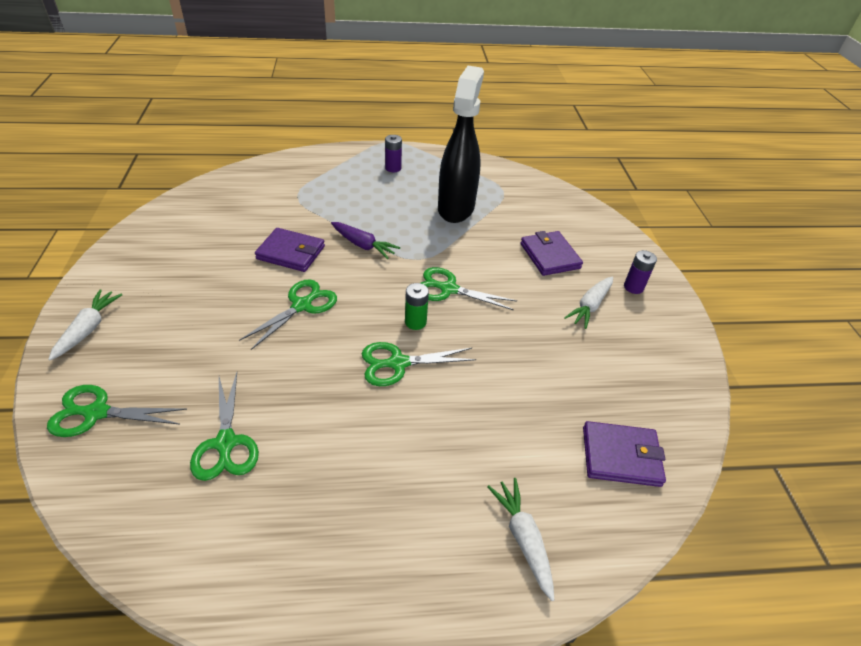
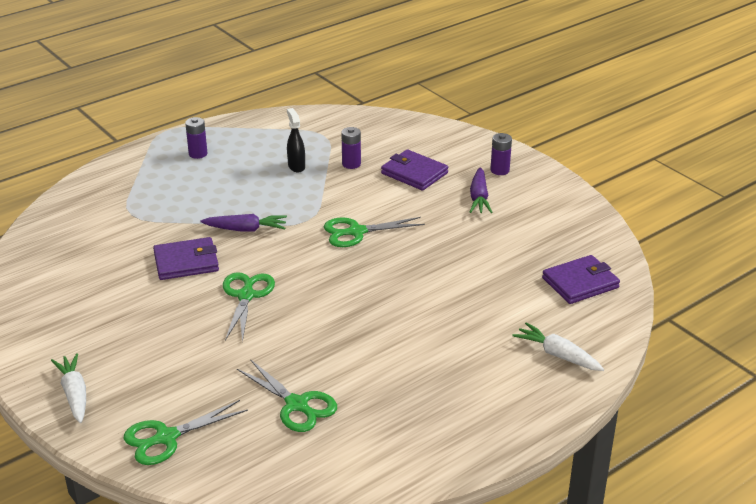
camera: 30 degrees left, 10 degrees down
green scissors [362,342,476,386] -> none
green battery [405,283,429,330] -> none
black spray bottle [438,66,484,223] -> black spray bottle [287,108,305,172], size x0.42
white carrot [564,276,613,329] -> purple carrot [470,167,493,213]
none -> purple battery [341,127,361,169]

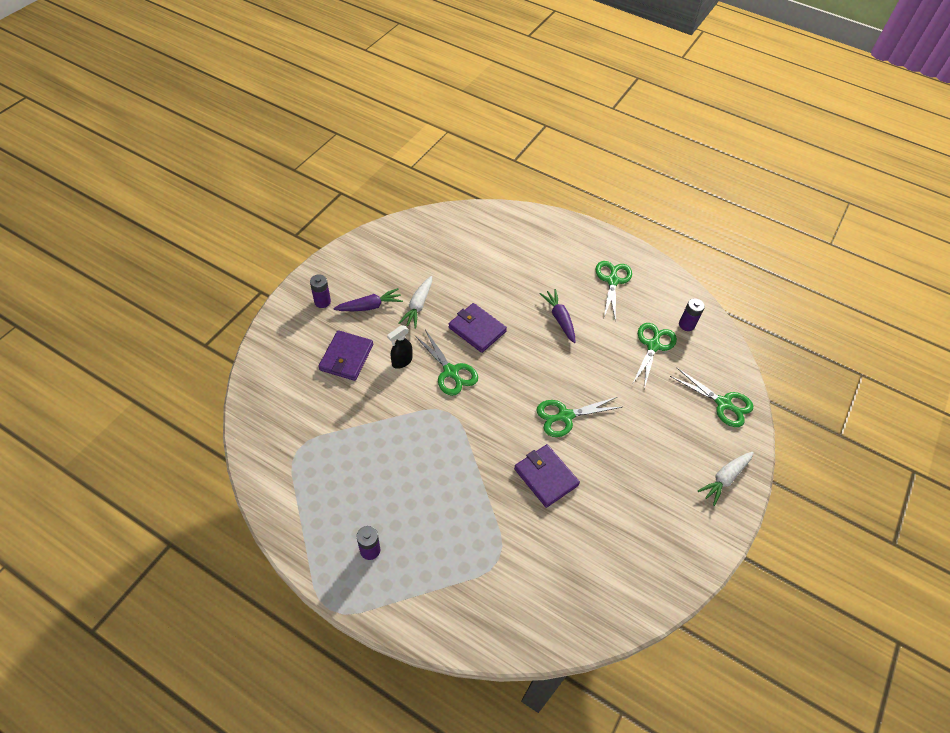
camera: 115 degrees left, 20 degrees up
purple carrot [200,214,287,232] -> purple carrot moved to [540,289,575,343]
black spray bottle [287,108,305,172] -> black spray bottle moved to [387,325,412,369]
purple battery [341,127,361,169] -> purple battery moved to [679,298,705,331]
white carrot [512,322,604,371] -> white carrot moved to [399,276,432,329]
purple wallet [542,255,620,304] -> purple wallet moved to [448,303,507,353]
none -> green scissors [596,261,632,321]

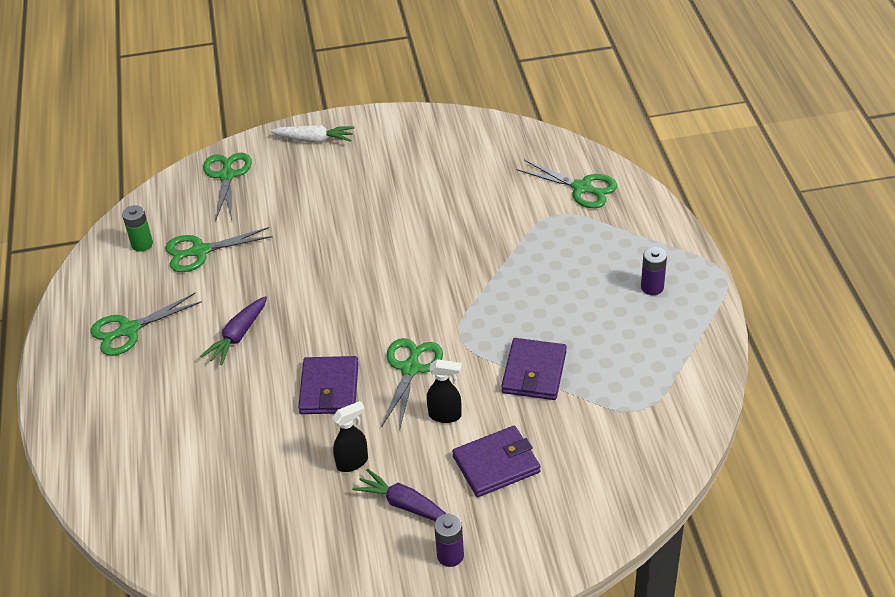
camera: 125 degrees left, 10 degrees down
white carrot [399,276,432,329] -> black spray bottle [332,401,368,472]
purple wallet [514,444,580,508] -> purple wallet moved to [501,338,567,400]
green scissors [537,397,622,437] -> green scissors moved to [516,160,617,208]
purple battery [679,298,705,331] -> green battery [122,205,153,252]

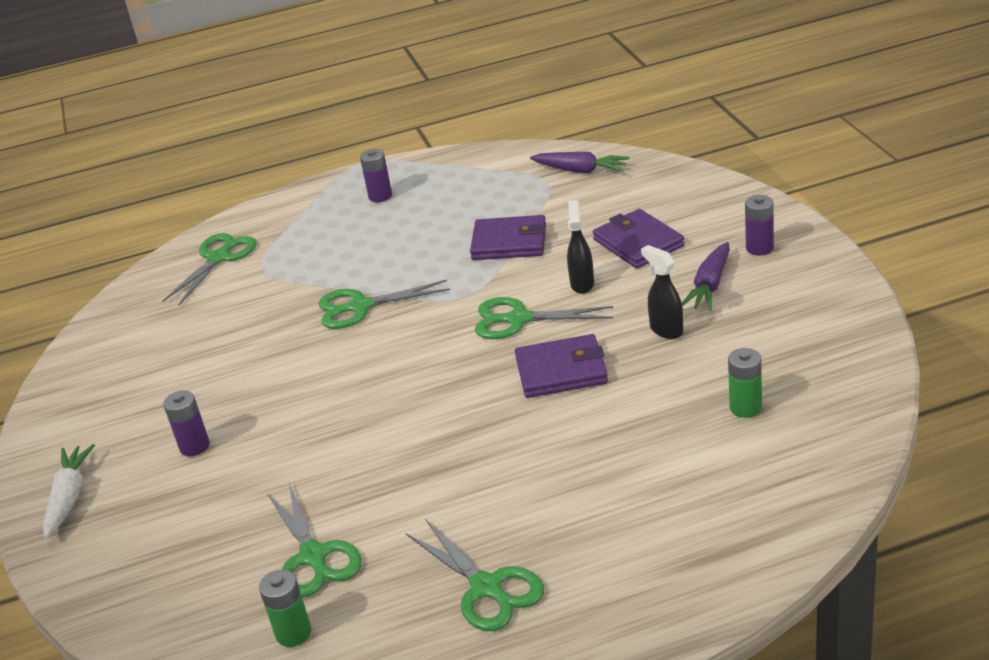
camera: 95 degrees left, 10 degrees down
purple carrot [200,296,267,365] -> purple carrot moved to [530,152,630,173]
green scissors [203,153,252,220] -> green scissors moved to [318,280,450,329]
none -> purple battery [163,390,210,456]
none -> green battery [728,348,762,418]

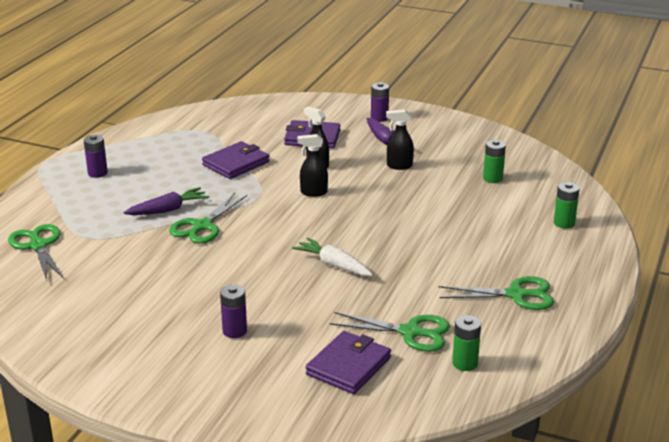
camera: 55 degrees left, 5 degrees down
white carrot [43,444,95,538] -> white carrot moved to [292,237,373,276]
green scissors [475,297,613,339] -> black spray bottle [297,134,328,197]
purple wallet [515,334,608,398] -> purple wallet moved to [306,331,391,394]
purple carrot [530,152,630,173] -> purple carrot moved to [124,187,209,215]
none -> green battery [554,182,580,229]

